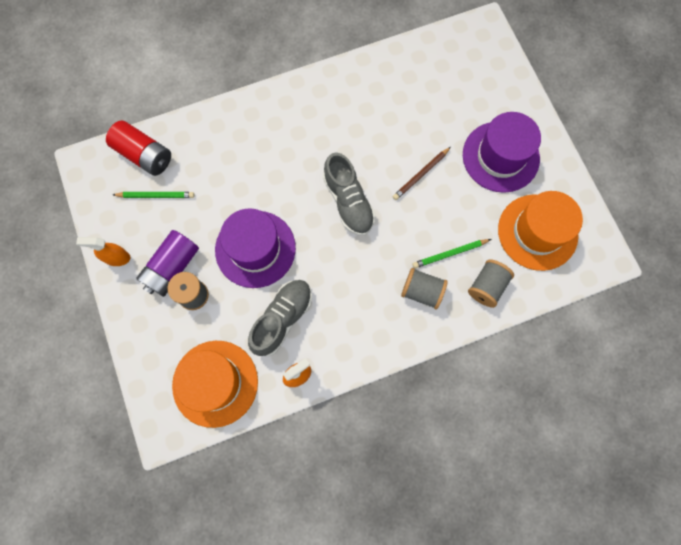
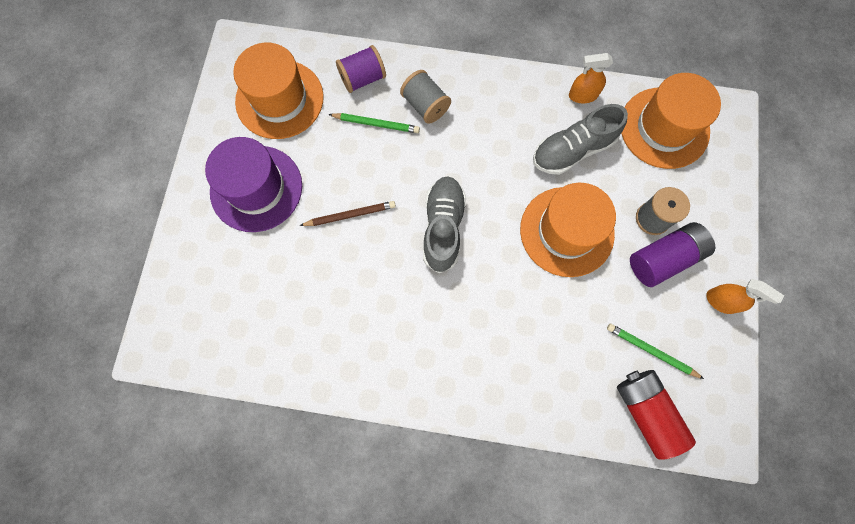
camera: 150 degrees left, 0 degrees up
purple hat [215,208,296,288] -> orange hat [520,183,616,277]
grey spool [468,259,514,308] -> purple spool [336,45,386,93]

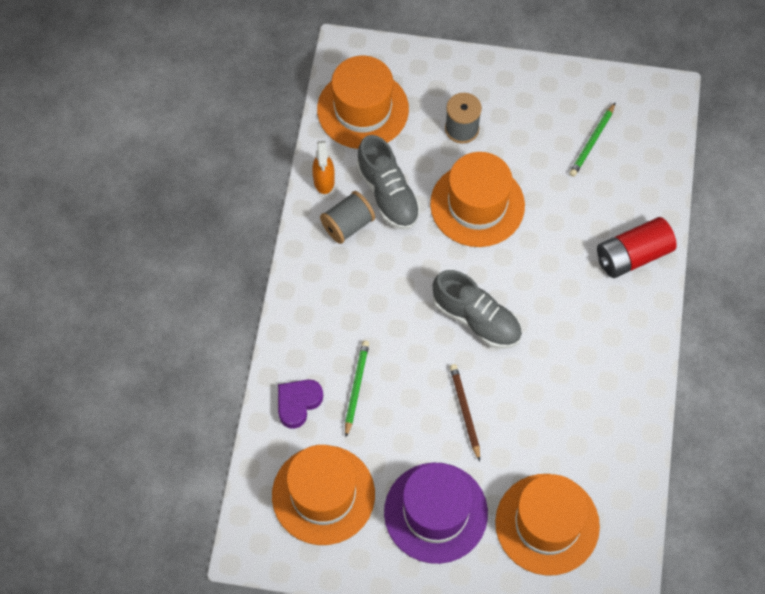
camera: 90 degrees left, 10 degrees down
purple spool [336,45,386,93] -> purple heart [278,380,323,429]
grey spool [400,70,451,124] -> grey spool moved to [320,191,375,244]
grey shoe [423,176,466,273] -> grey shoe turned 150 degrees counterclockwise [433,270,522,349]
red battery [617,370,696,460] -> red battery moved to [597,217,677,278]
purple battery [630,222,715,287] -> none
orange spray bottle [706,279,784,314] -> none
none -> orange hat [495,474,600,576]

